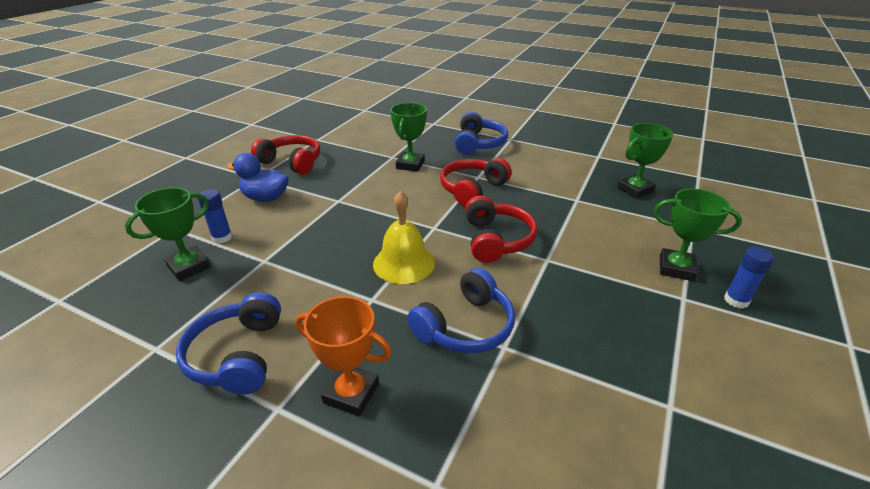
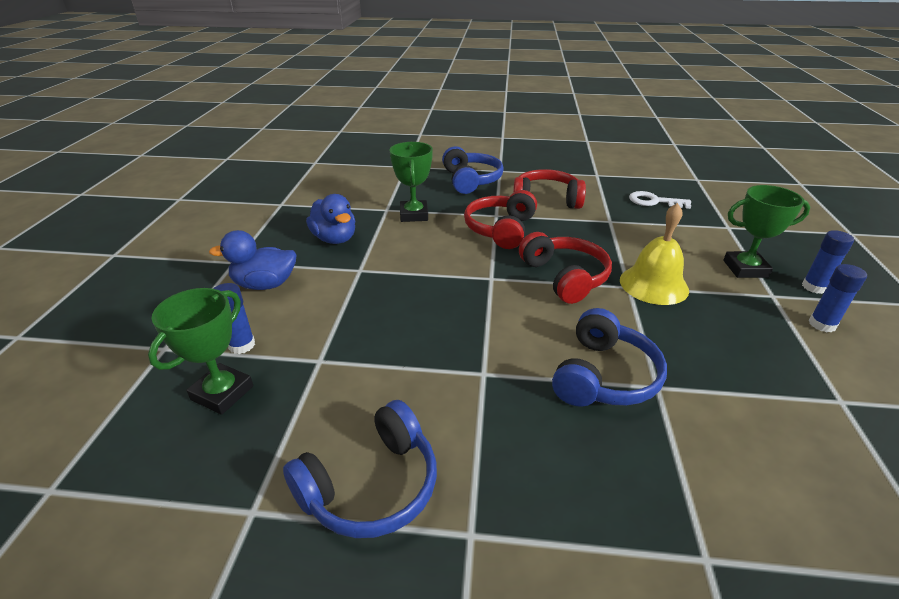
camera: 20 degrees left, 0 degrees up
blue headphones [176,292,281,395] -> blue headphones turned 105 degrees counterclockwise [283,400,437,538]
red headphones [251,135,320,174] -> red headphones moved to [513,169,586,209]
orange trophy [296,296,392,417] -> none
yellow bell [373,191,435,284] -> yellow bell moved to [620,203,689,305]
green trophy [617,123,673,199] -> white key [629,191,691,209]
none -> blue duck [306,194,355,244]
none -> blue glue stick [808,264,867,332]

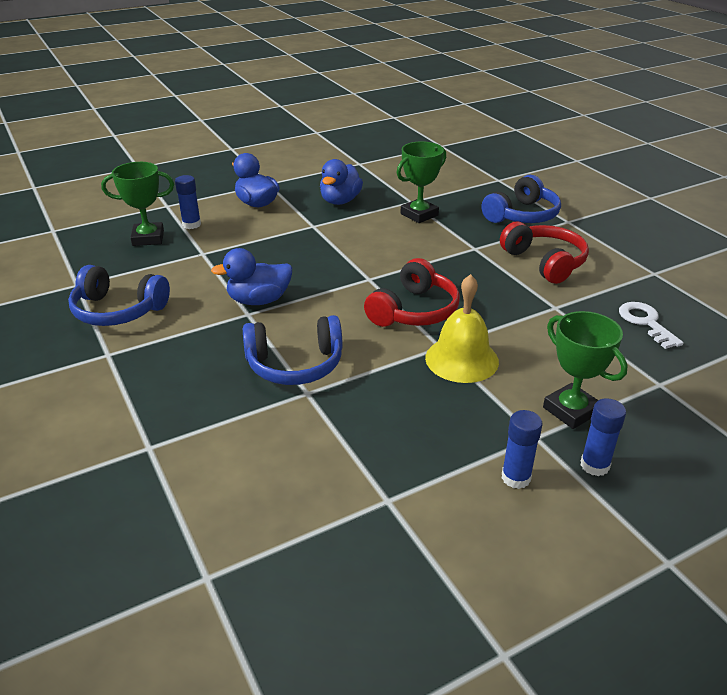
camera: 55 degrees right, 0 degrees up
red headphones [464,190,537,249] -> none
none -> blue duck [211,248,292,305]

